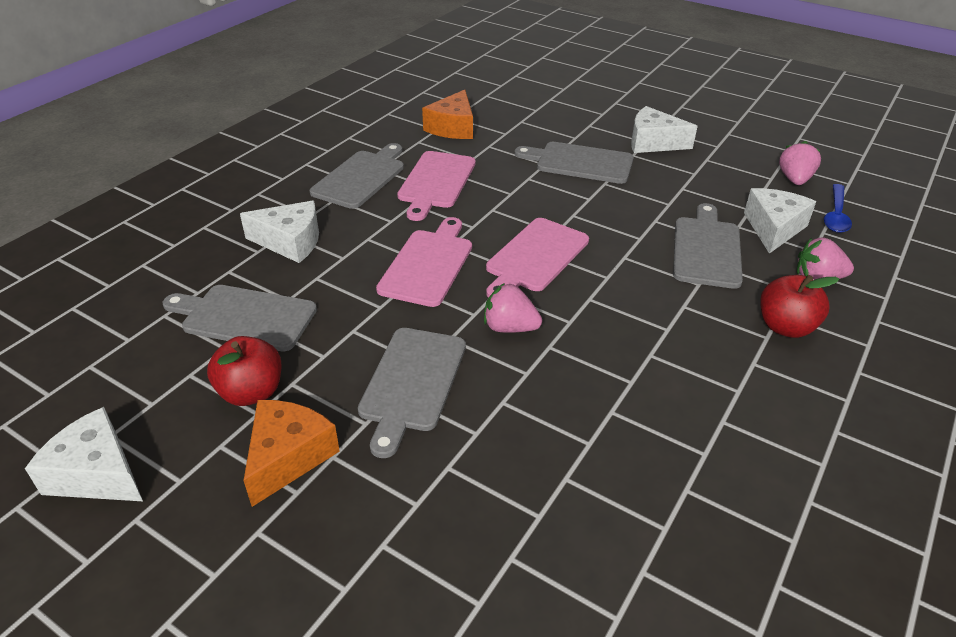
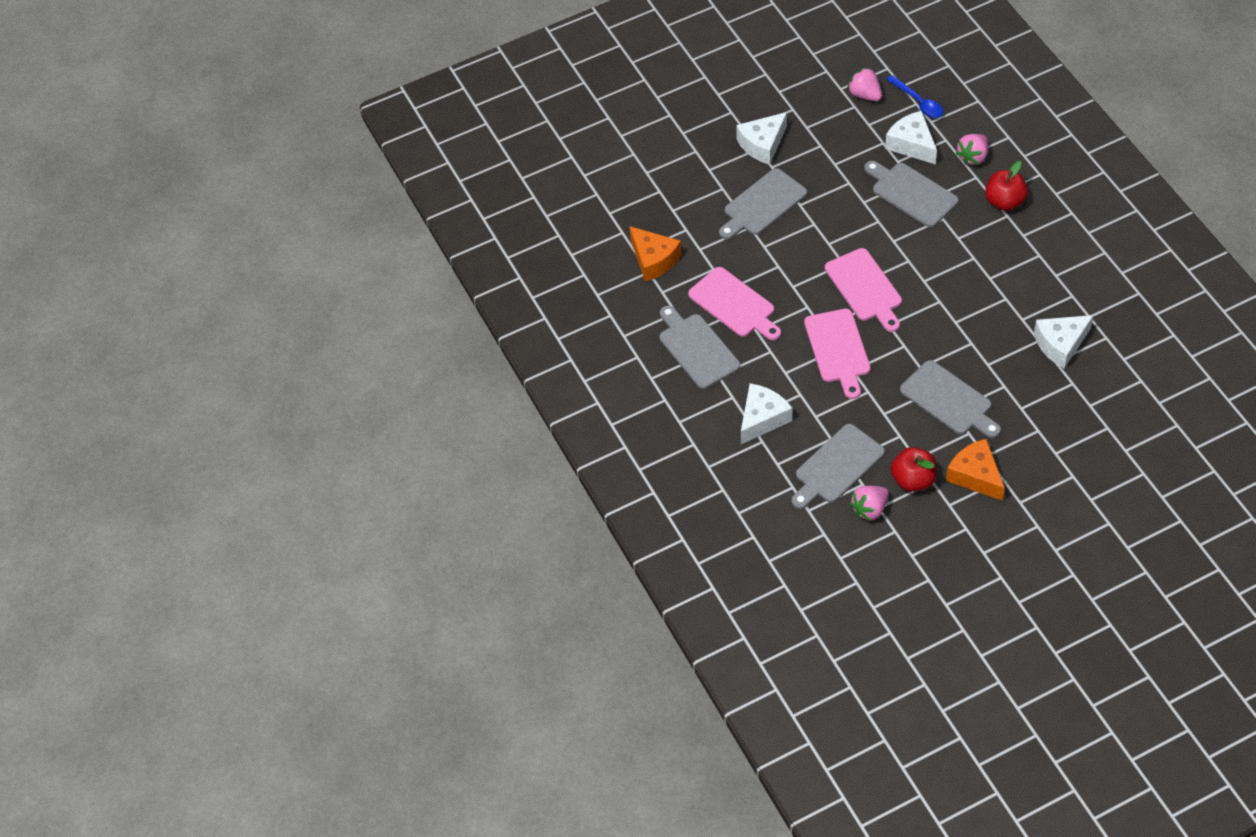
camera: 55 degrees left, 15 degrees up
white cheese [25,407,143,501] -> white cheese moved to [1034,315,1094,368]
pink cutting board [376,217,472,307] -> pink cutting board turned 150 degrees counterclockwise [804,309,870,399]
pink strawberry [484,283,542,333] -> pink strawberry moved to [850,486,889,521]

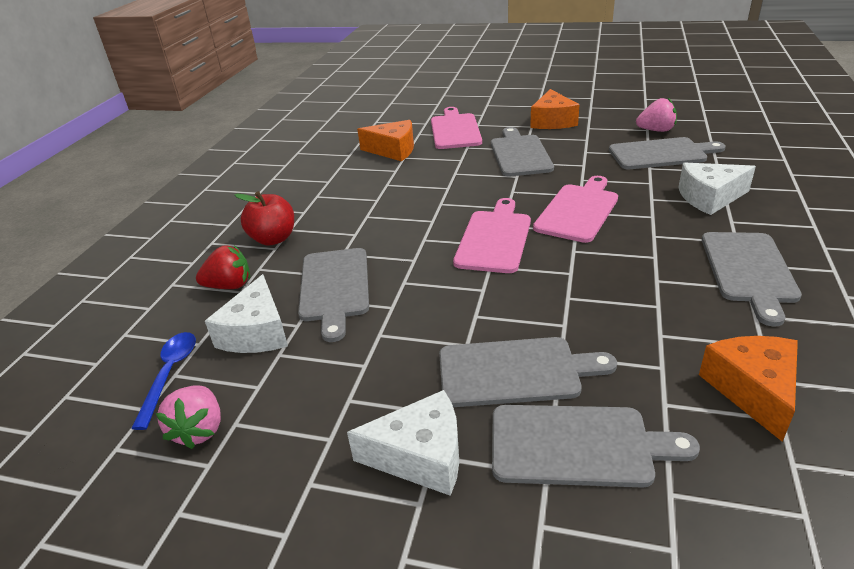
camera: 140 degrees left, 20 degrees down
pink cutting board [688,267,781,340] -> pink cutting board moved to [431,107,482,149]
red apple [891,447,937,492] -> none
pink strawberry [956,134,988,165] -> red strawberry [196,245,250,289]
white cheese [1034,315,1094,368] -> orange cheese [357,120,414,161]
none -> grey cutting board [492,405,700,488]

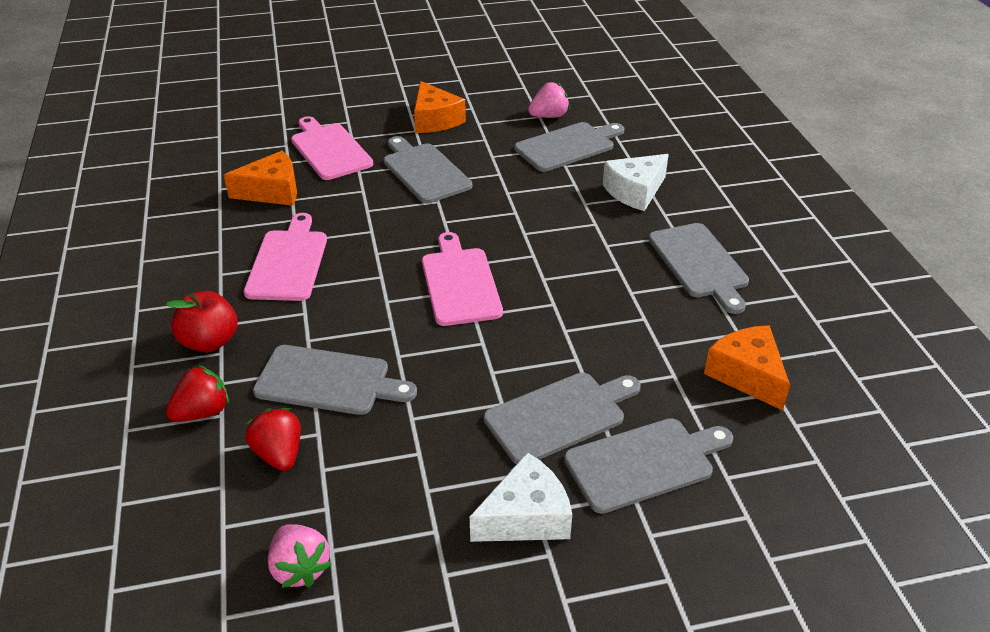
camera: 30 degrees left, 5 degrees up
blue spoon [131,332,196,430] -> none
white cheese [205,274,288,353] -> red strawberry [245,408,301,471]
grey cutting board [298,248,369,342] -> grey cutting board turned 45 degrees counterclockwise [253,345,417,415]
pink cutting board [533,176,618,243] -> pink cutting board moved to [244,213,327,301]

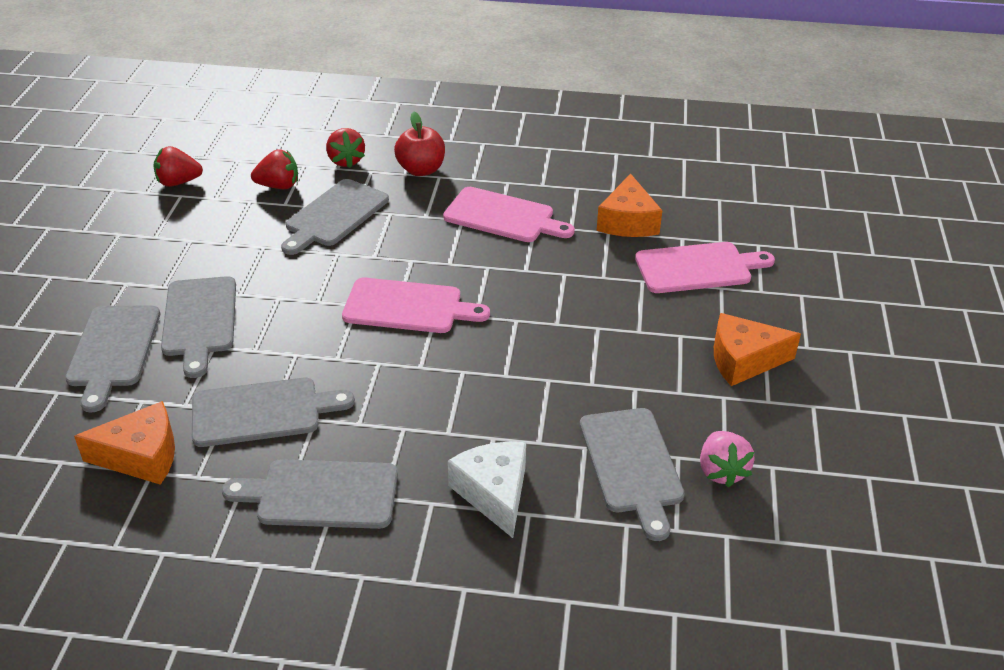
camera: 110 degrees right, 0 degrees up
pink strawberry [268,524,332,588] -> red strawberry [153,146,203,187]
grey cutting board [383,136,472,203] -> grey cutting board moved to [192,378,355,447]
white cheese [470,452,572,542] -> none

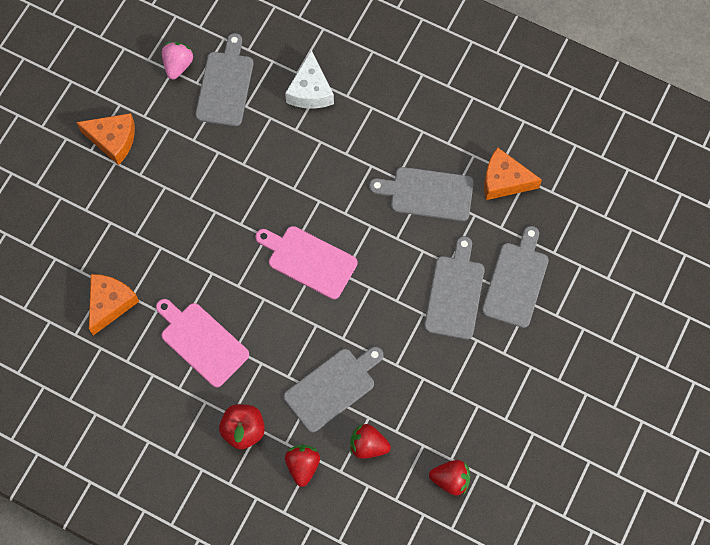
camera: 160 degrees left, 30 degrees up
grey cutting board [222,459,398,529] -> none
pink cutting board [635,242,775,293] -> none

